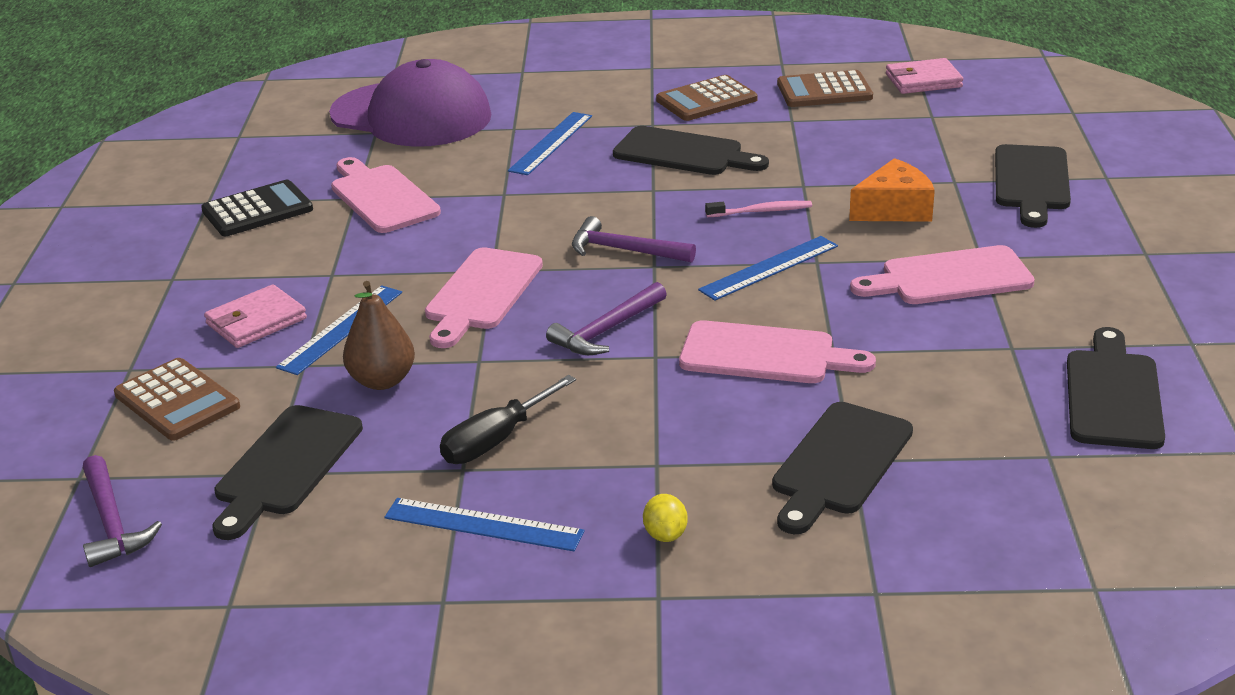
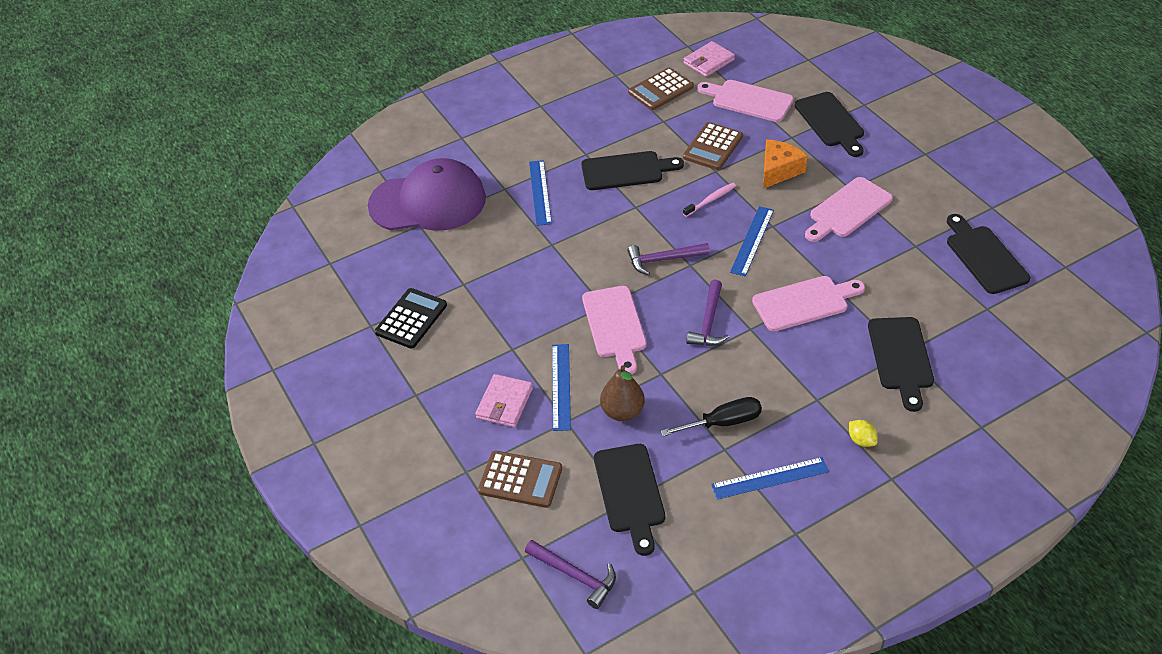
camera: 30 degrees left, 15 degrees up
pink cutting board [331,157,441,233] -> pink cutting board moved to [697,80,794,122]
black screwdriver [440,375,576,464] -> black screwdriver turned 120 degrees counterclockwise [661,397,762,436]
brown calculator [656,75,757,121] -> brown calculator moved to [683,122,743,170]

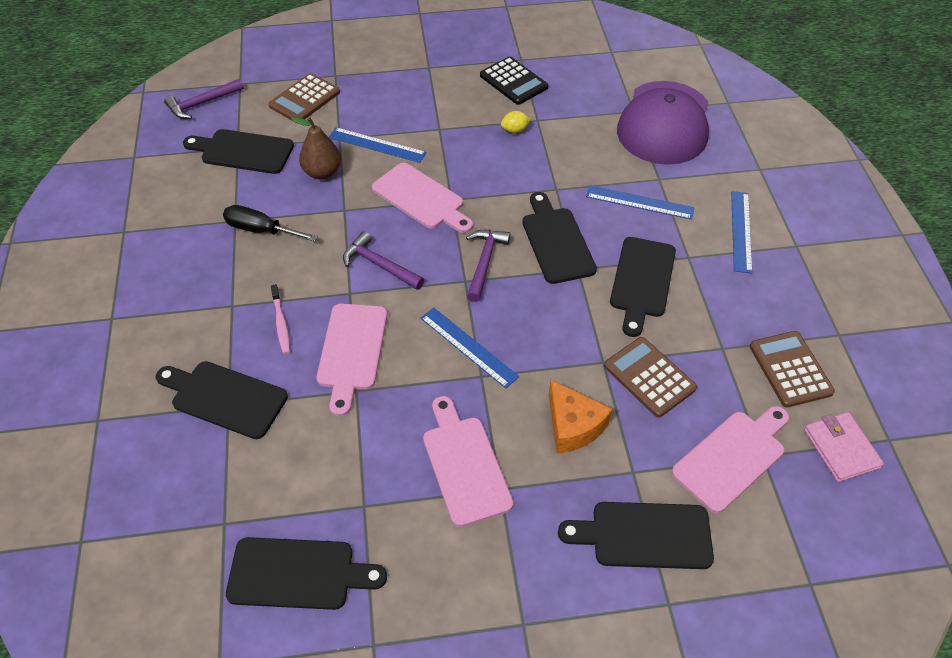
camera: 110 degrees right, 5 degrees up
pink wallet [475,374,533,427] -> none
pink cutting board [582,286,646,374] -> pink cutting board turned 150 degrees counterclockwise [372,163,473,233]
black screwdriver [661,397,762,436] -> black screwdriver turned 105 degrees clockwise [223,205,318,241]
pink toothbrush [683,183,736,217] -> pink toothbrush moved to [271,284,290,354]
blue ruler [711,457,829,500] -> blue ruler moved to [731,191,752,273]
yellow lemon [849,420,878,447] -> yellow lemon moved to [501,111,531,133]
none -> black cutting board [522,192,597,284]

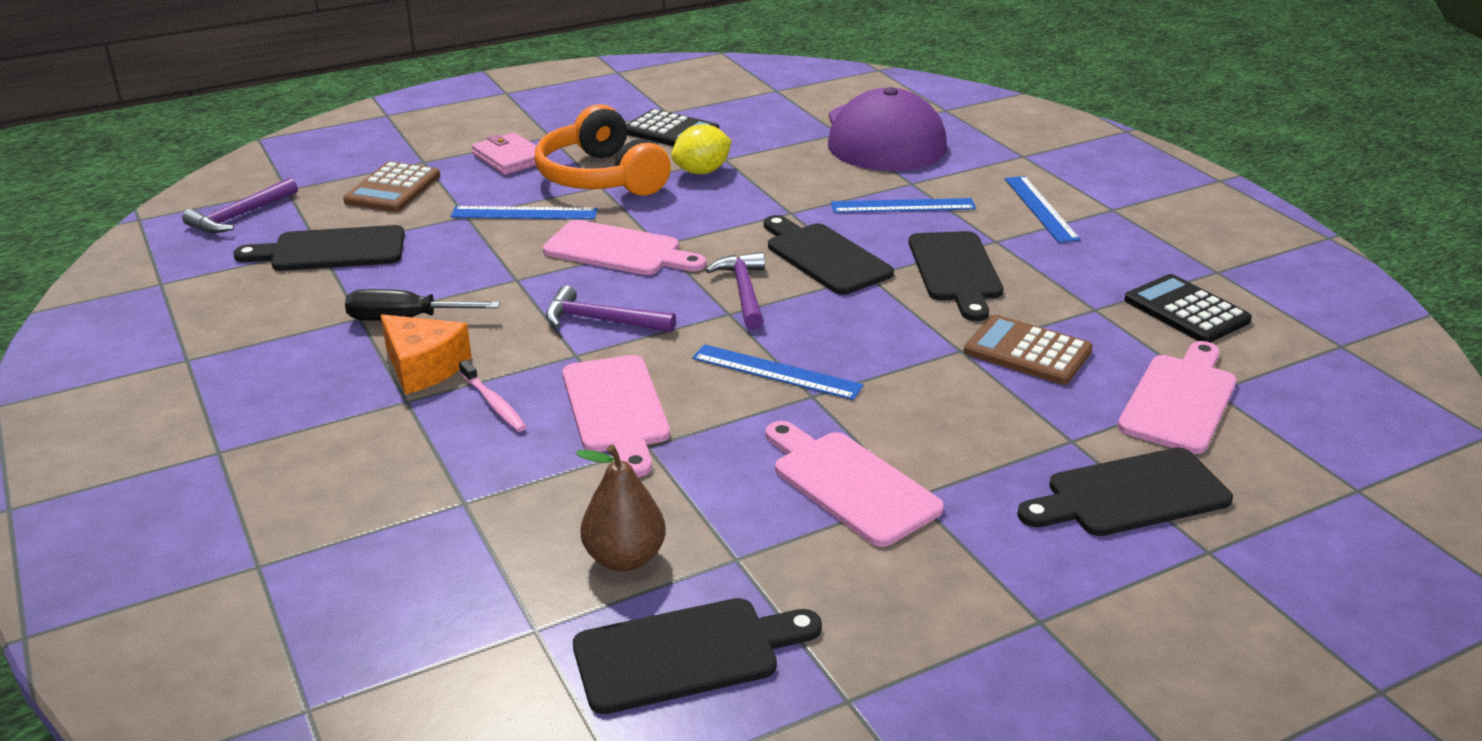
camera: 20 degrees left, 20 degrees down
black cutting board [156,361,288,439] -> none
brown pear [291,117,341,179] -> brown pear moved to [576,445,666,571]
yellow lemon [501,111,531,133] -> yellow lemon [671,124,732,174], size x1.65
orange cheese [549,380,612,454] -> orange cheese moved to [380,314,472,395]
brown calculator [749,331,835,407] -> black calculator [1124,274,1252,343]
pink wallet [804,412,884,482] -> pink wallet moved to [472,132,547,175]
none -> orange headphones [535,104,671,196]

